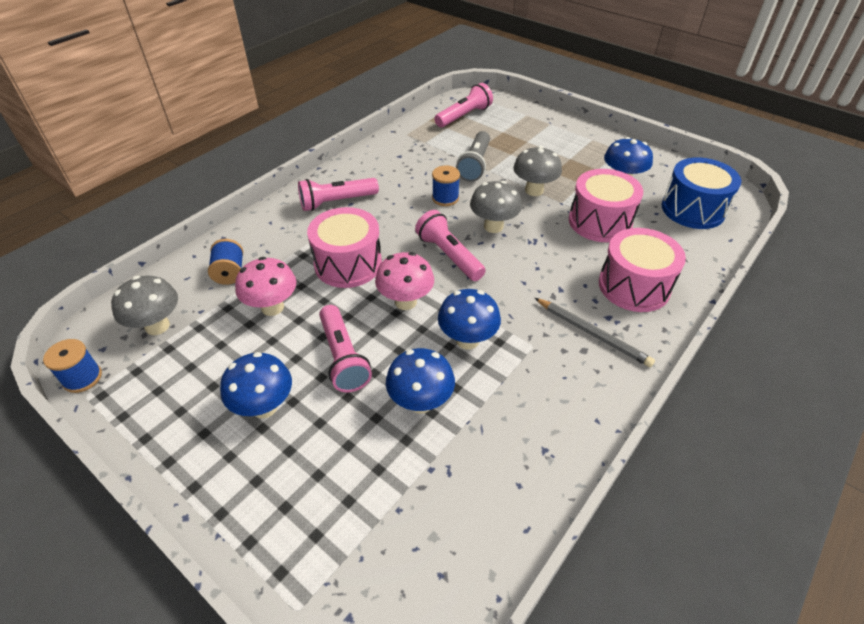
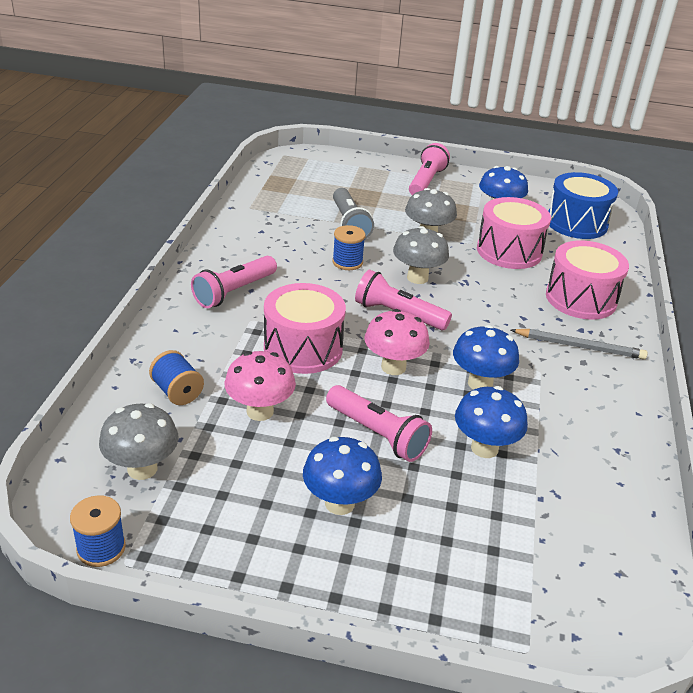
camera: 30 degrees left, 10 degrees down
pink flashlight [435,83,493,127] -> pink flashlight moved to [409,143,450,195]

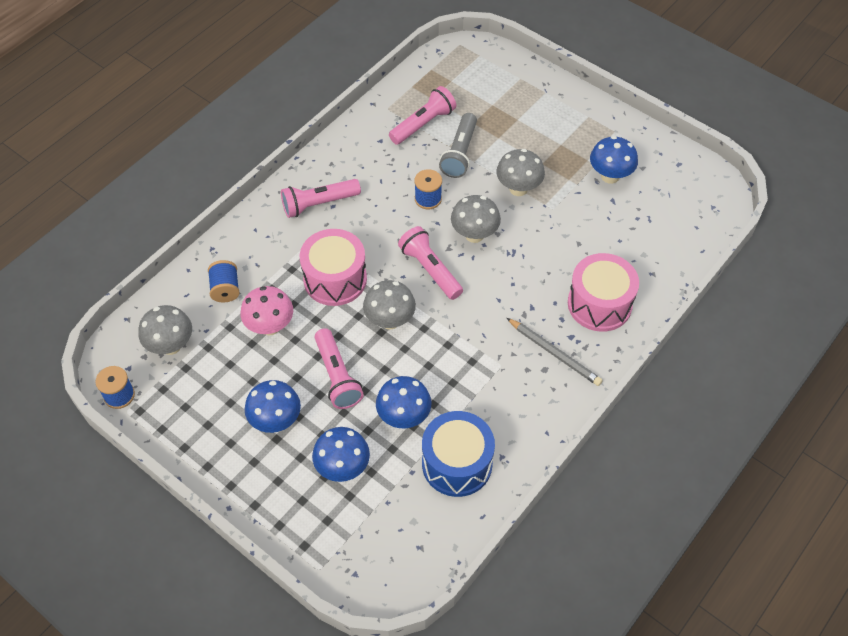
camera: 30 degrees right, 20 degrees up
pink mushroom [365,309,430,375] -> grey mushroom [363,280,416,329]
pink flashlight [409,143,450,195] -> pink flashlight moved to [389,86,456,145]
blue mushroom [453,325,519,390] -> blue mushroom moved to [312,427,370,482]
pink drum [477,197,551,269] -> none
blue drum [548,172,618,239] -> blue drum moved to [422,411,495,497]

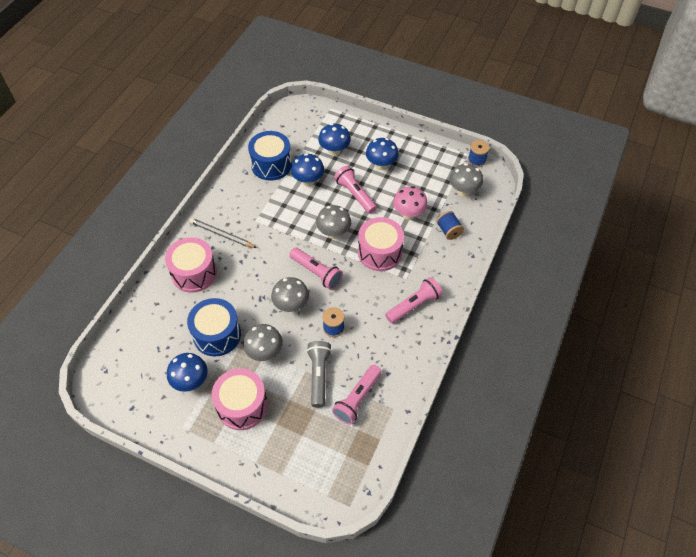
camera: 165 degrees right, 0 degrees up
none -> blue drum [187,298,241,357]
none -> pink drum [212,368,268,430]

